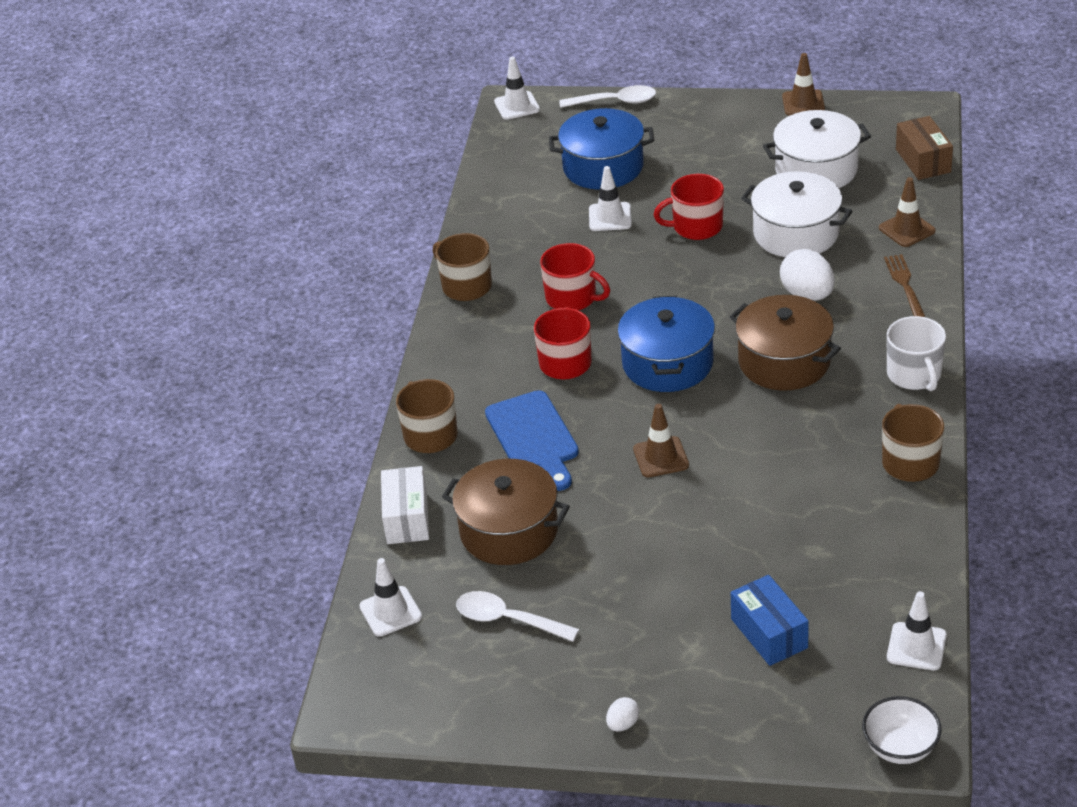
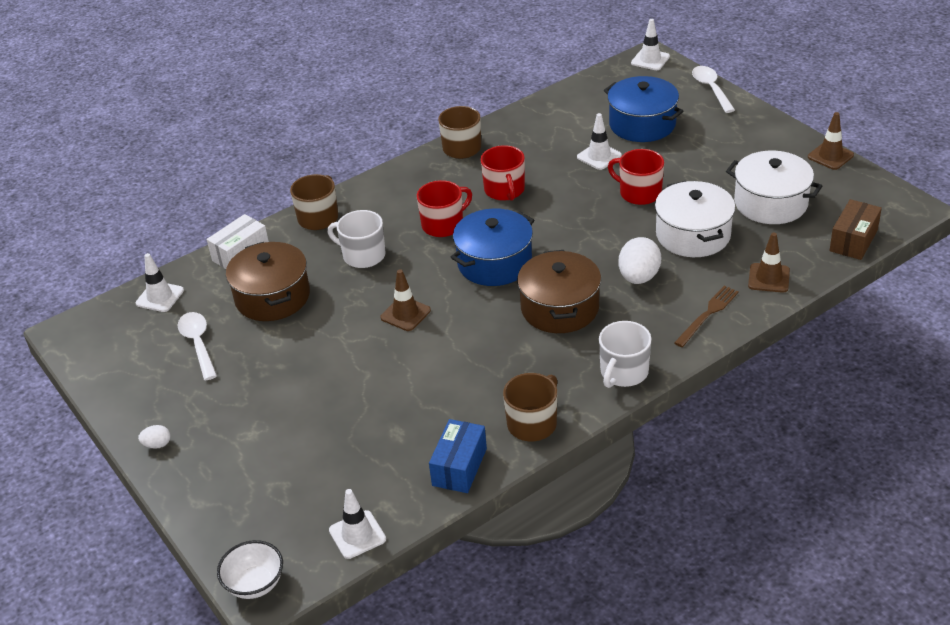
camera: 45 degrees right, 0 degrees up
blue cutting board [485,390,579,491] -> white mug [327,210,386,268]
white spoon [559,85,656,108] -> white spoon turned 150 degrees counterclockwise [692,66,735,113]
blue box [731,575,809,666] -> blue box moved to [429,419,487,493]

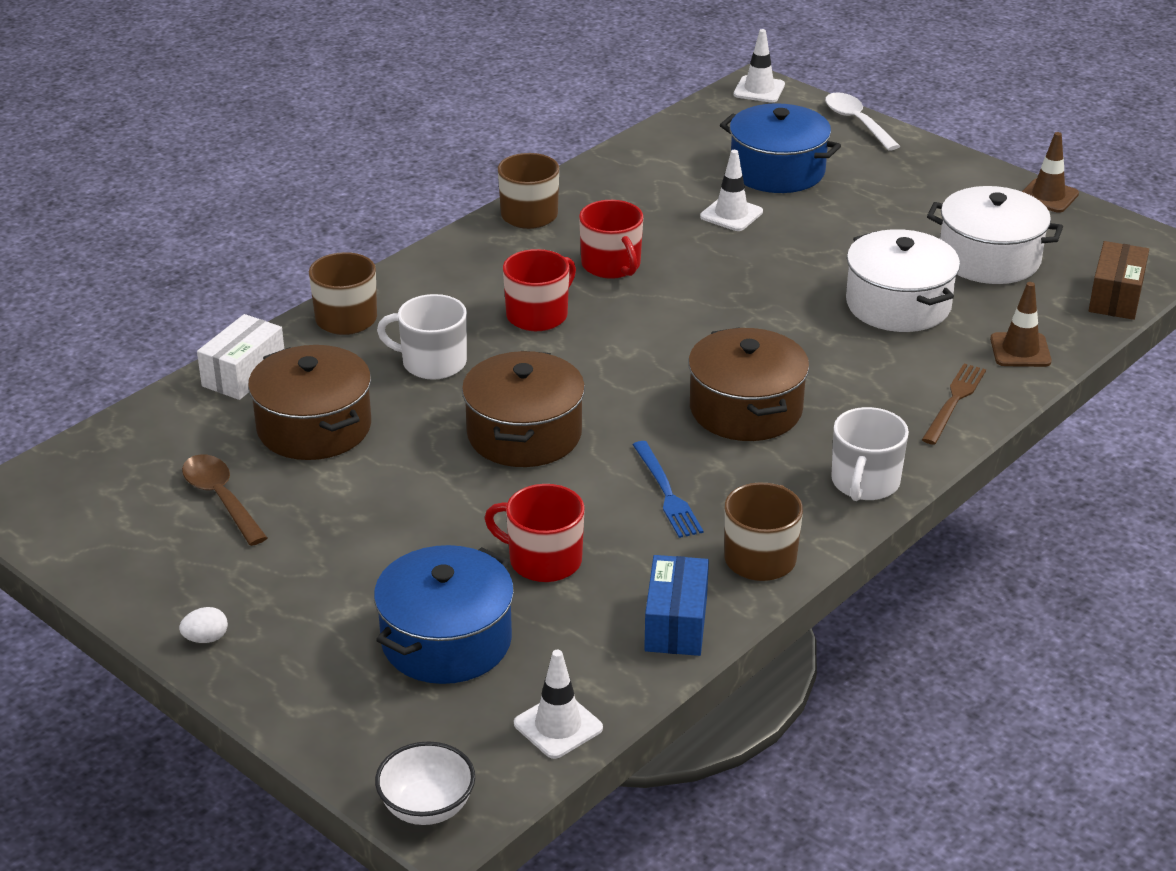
camera: 15 degrees left, 5 degrees down
white traffic cone [135,253,184,312] -> none
white spoon [178,312,217,381] -> brown spoon [182,454,268,546]
brown traffic cone [380,269,431,331] -> brown pot [462,351,585,467]
blue pot [451,208,534,286] -> blue pot moved to [374,545,514,684]
red mug [608,149,664,205] -> red mug moved to [484,484,585,582]
white egg [618,237,661,284] -> none
none -> blue fork [633,441,703,538]

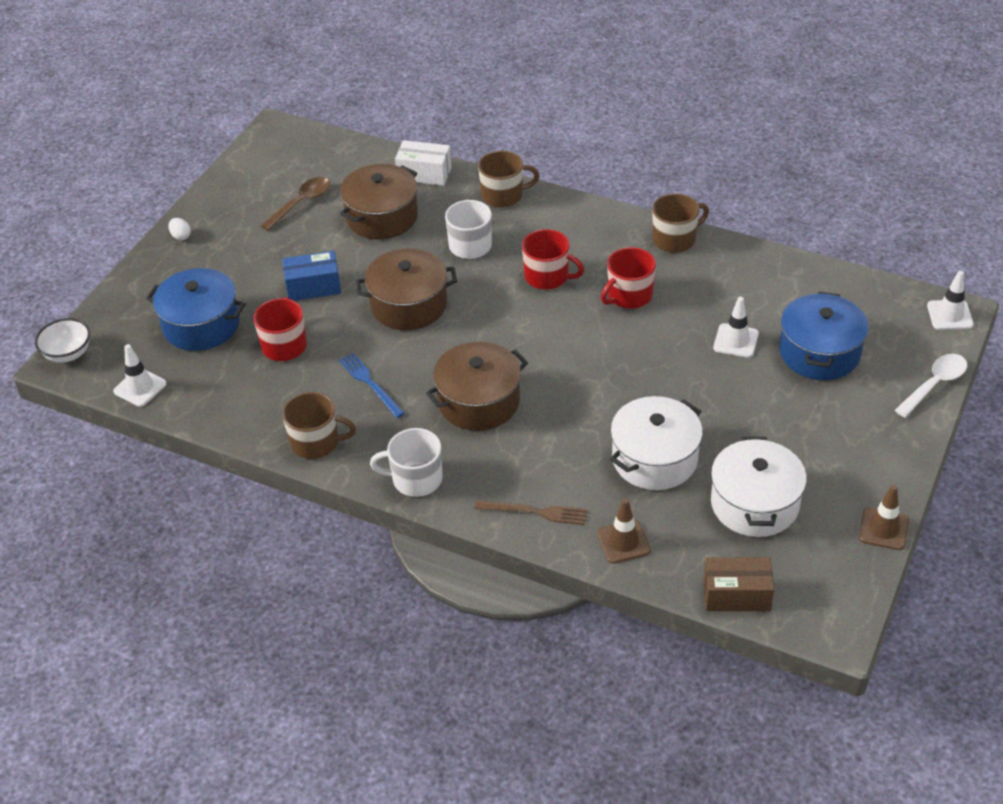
camera: 75 degrees right, 10 degrees up
blue fork [633,441,703,538] -> blue fork turned 90 degrees clockwise [339,353,405,418]
blue box [644,555,709,656] -> blue box moved to [282,251,341,301]

